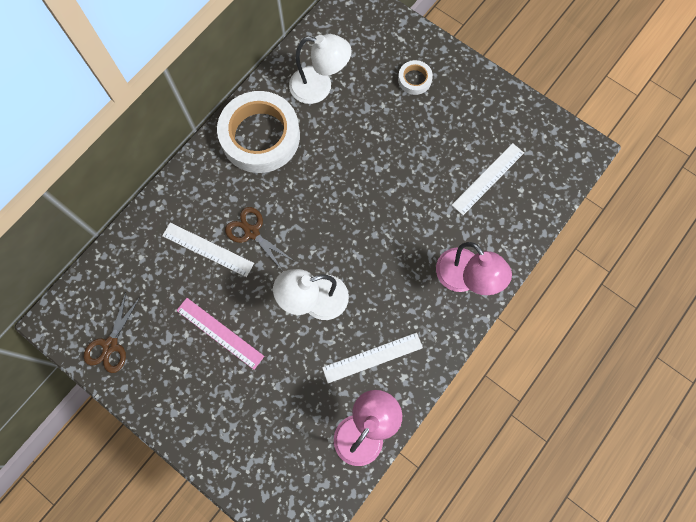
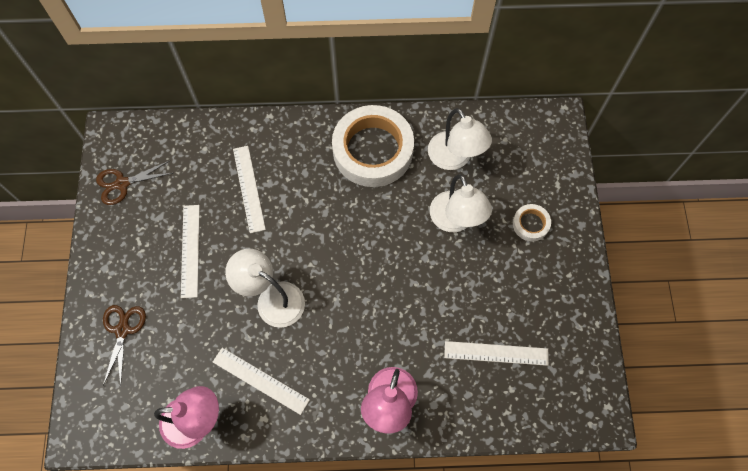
camera: 50 degrees right, 5 degrees down
pink ruler [176,298,264,370] -> white ruler [181,205,200,298]
brown scissors [225,207,294,271] -> brown scissors moved to [103,305,146,387]
none -> white lamp [430,174,492,232]

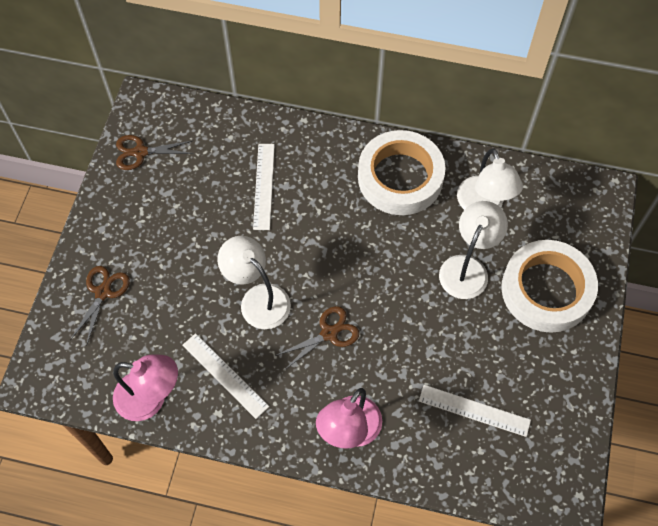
camera: 15 degrees right, 5 degrees down
white ruler [181,205,200,298] -> none
white lamp [430,174,492,232] -> white lamp turned 150 degrees counterclockwise [439,201,508,299]
white tape [513,204,551,241] -> white tape [501,240,598,333], size x2.29
none -> brown scissors [275,306,359,369]

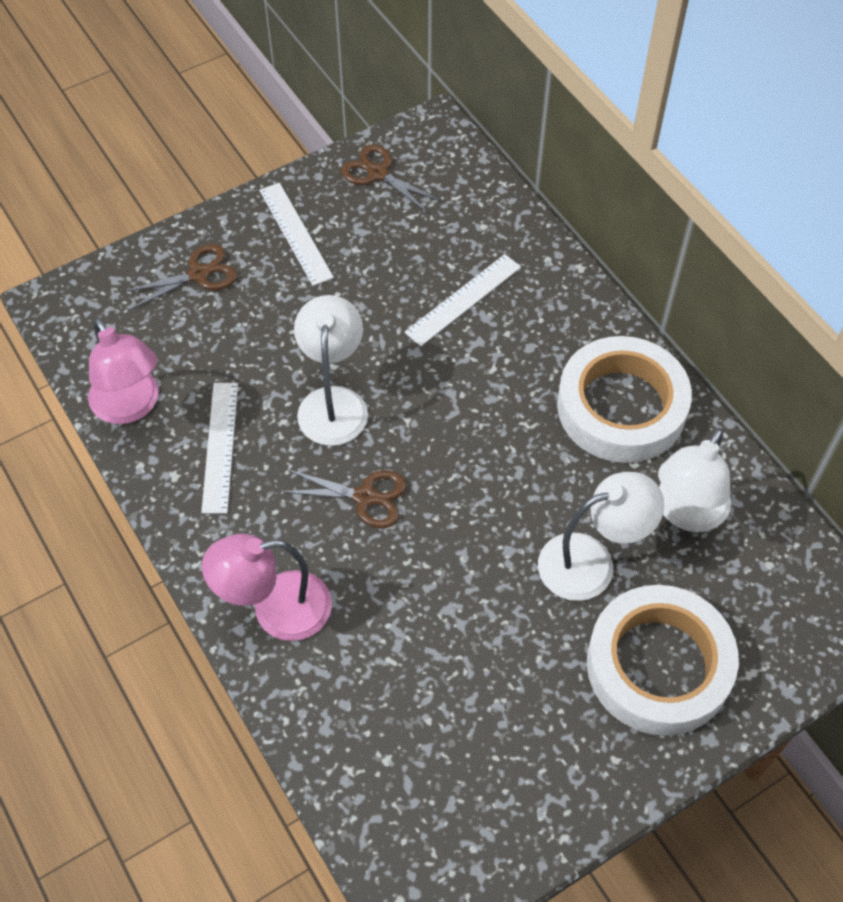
camera: 45 degrees right, 5 degrees down
white ruler [419,385,531,437] -> white ruler moved to [259,183,334,286]

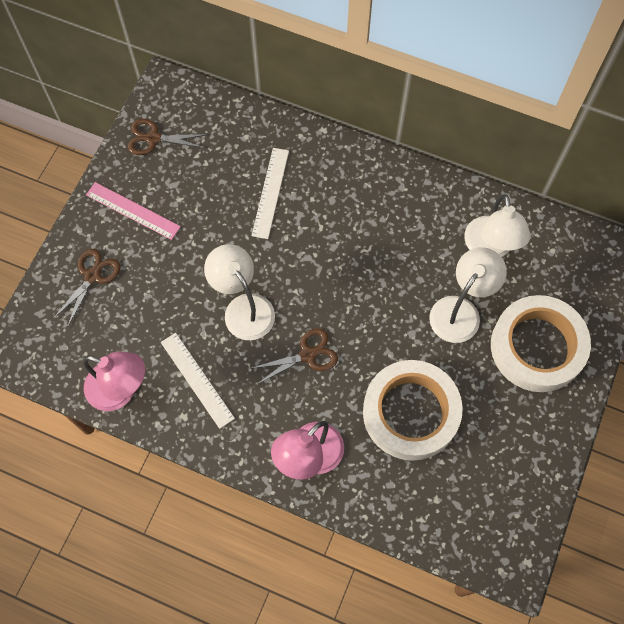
camera: 35 degrees left, 10 degrees up
white ruler [259,183,334,286] -> pink ruler [86,182,181,240]
white tape [557,336,692,463] -> white tape moved to [363,360,463,461]

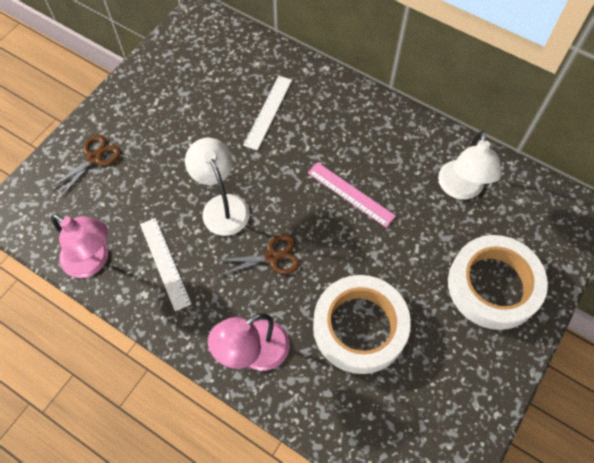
camera: 10 degrees right, 5 degrees down
pink ruler [86,182,181,240] -> pink ruler moved to [308,162,396,228]
brown scissors [128,119,208,155] -> none
white lamp [429,247,507,343] -> none

